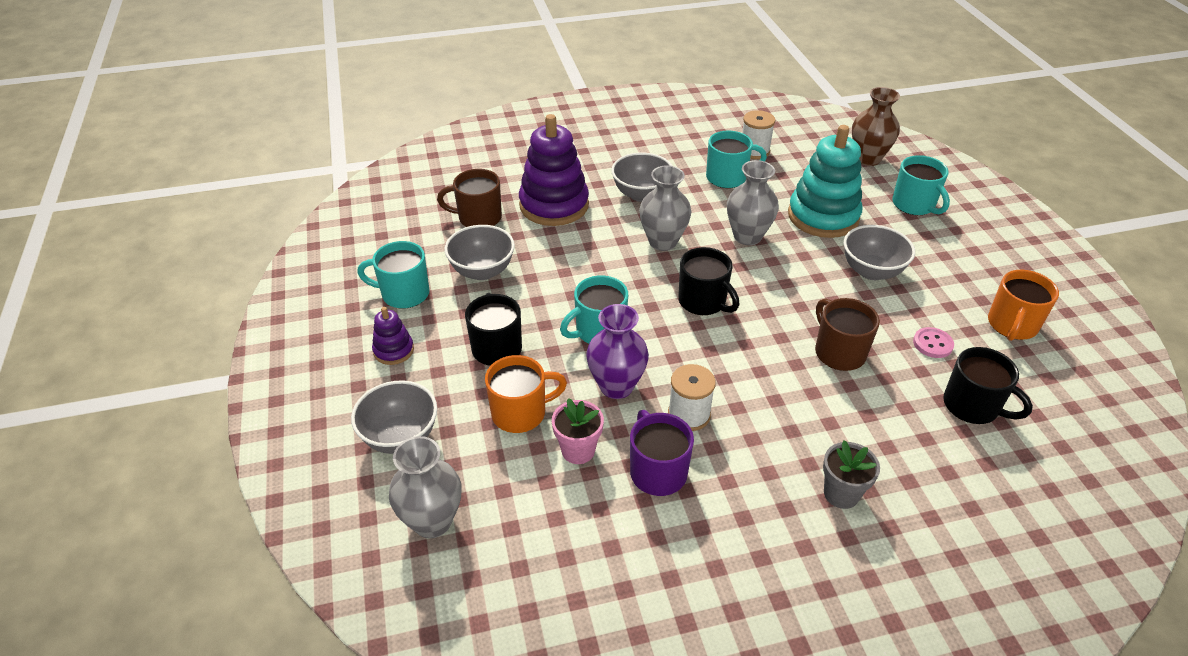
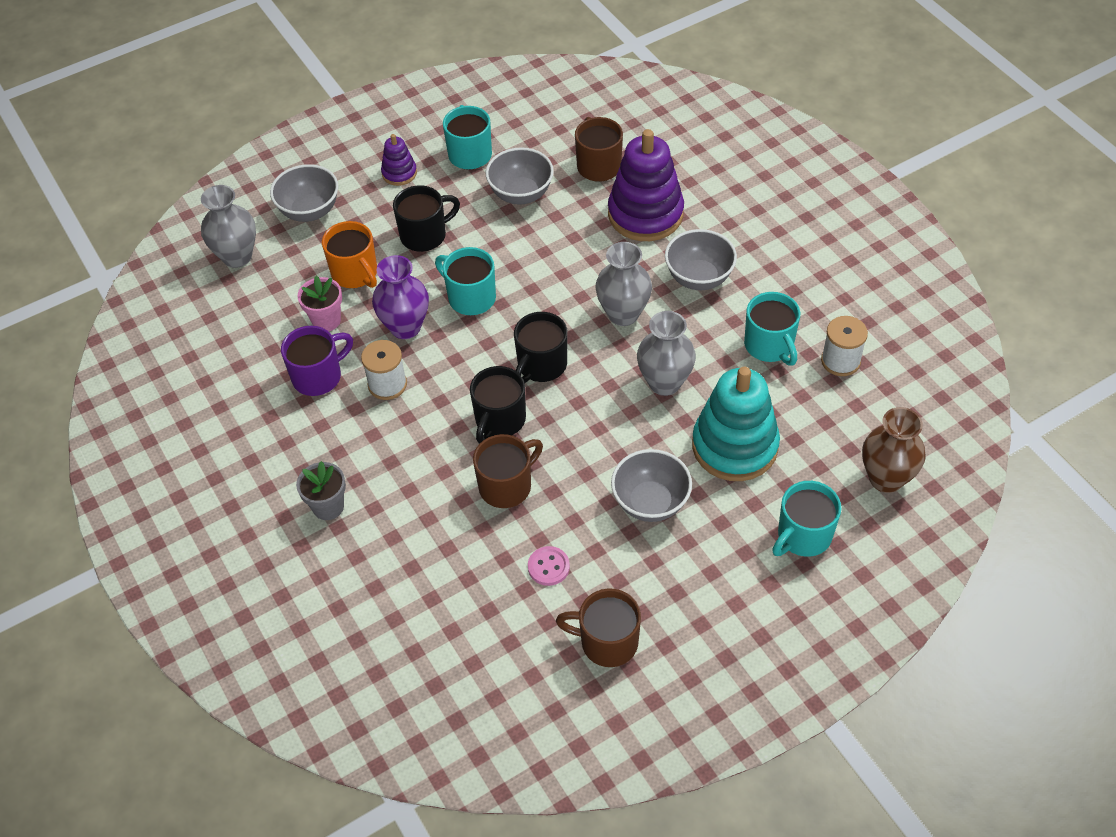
camera: 75 degrees right, 10 degrees up
black mug [943,347,1033,424] -> black mug moved to [470,366,526,444]
orange mug [988,270,1059,341] -> brown mug [556,588,641,667]

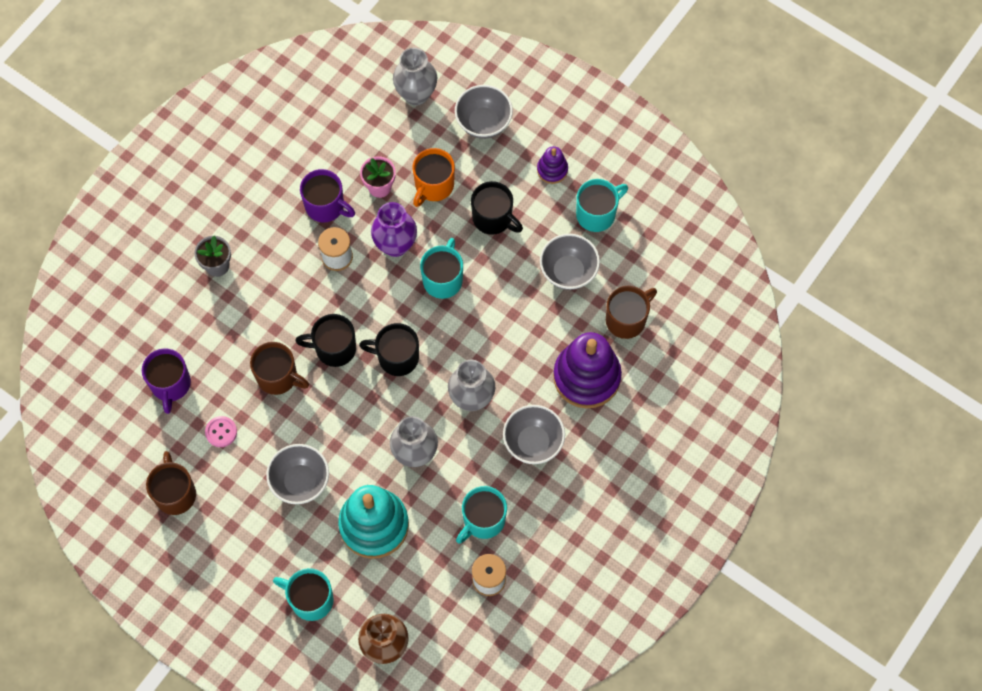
camera: 65 degrees right, 15 degrees up
none -> purple mug [142,348,191,414]

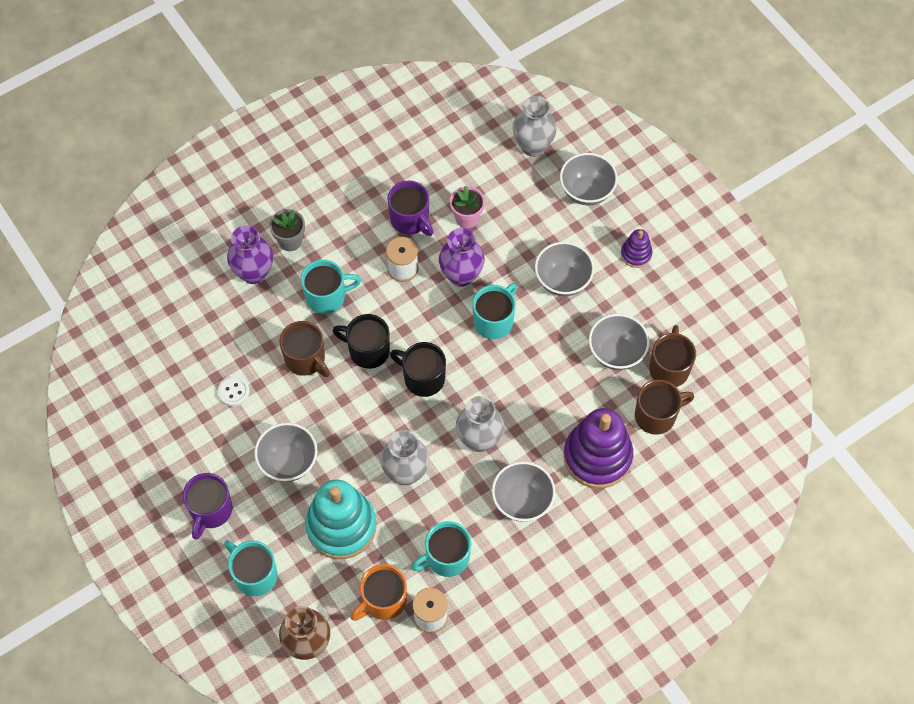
camera: 20 degrees right, 5 degrees down
purple mug [142,348,191,414] -> purple mug moved to [183,473,232,540]
brown mug [146,451,196,515] -> brown mug moved to [649,325,696,387]
pink button [205,416,237,447] -> white button [218,376,250,406]
orange mug [413,148,455,207] -> orange mug moved to [351,564,407,621]
black mug [471,181,523,235] -> grey bowl [535,242,594,296]
turquoise mug [576,179,628,232] -> turquoise mug moved to [301,260,361,314]
none -> purple vase [227,225,273,284]

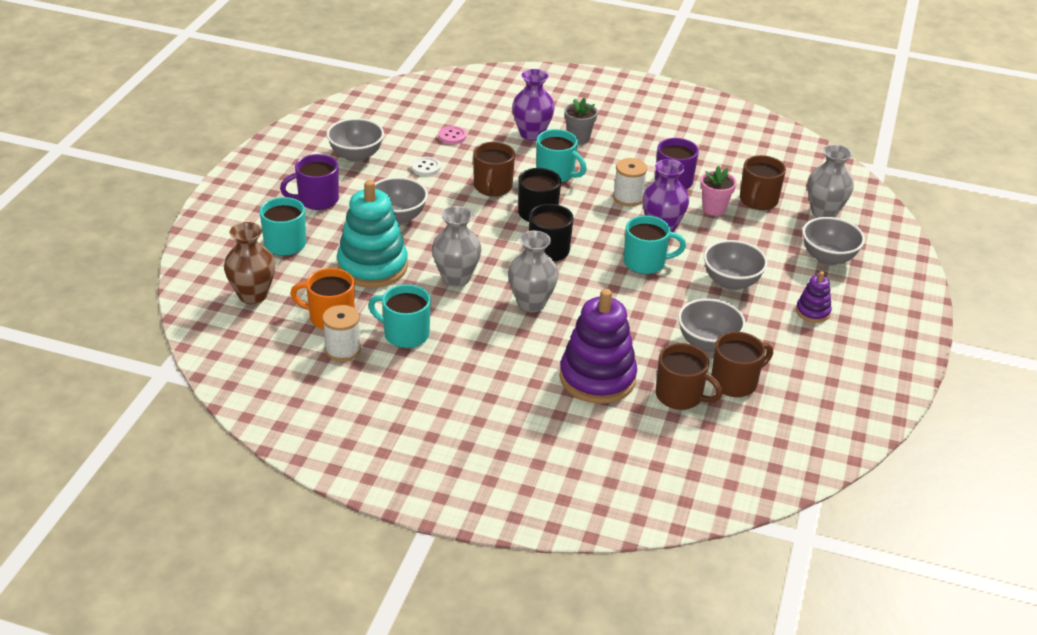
camera: 50 degrees right, 25 degrees down
grey bowl [492,461,555,522] -> grey bowl moved to [327,118,384,162]
none -> pink button [438,126,466,144]
none -> brown mug [740,155,786,210]

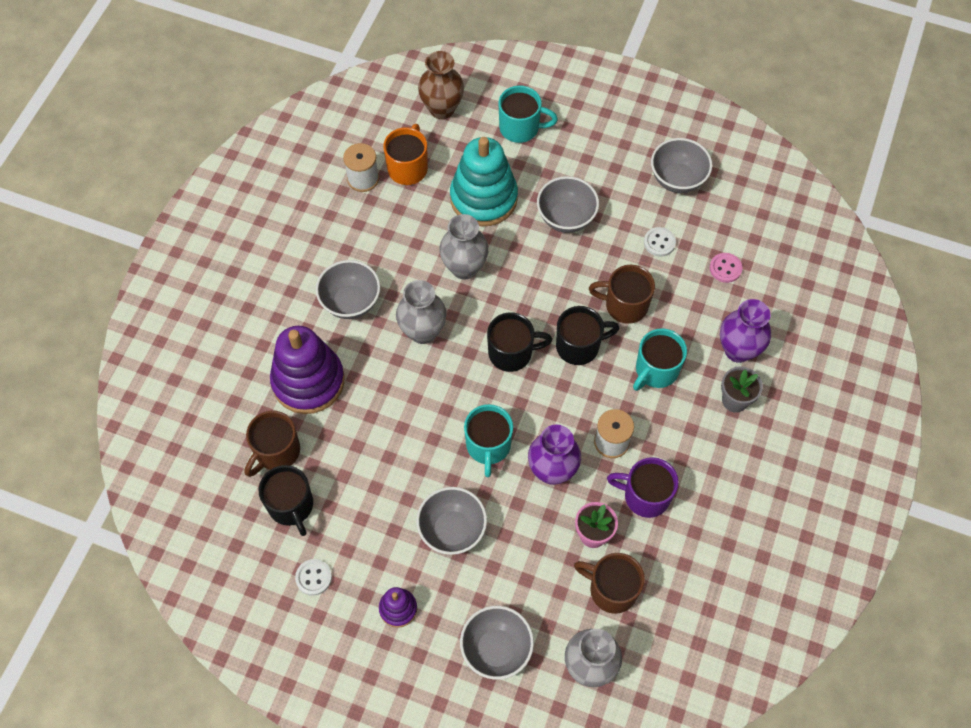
camera: 95 degrees right, 25 degrees up
purple mug [280,154,339,210] -> none
turquoise mug [368,284,431,348] -> none
grey bowl [678,298,746,353] -> grey bowl moved to [316,260,380,319]
brown mug [711,332,773,397] -> black mug [259,465,313,536]
none -> white button [295,559,332,596]

